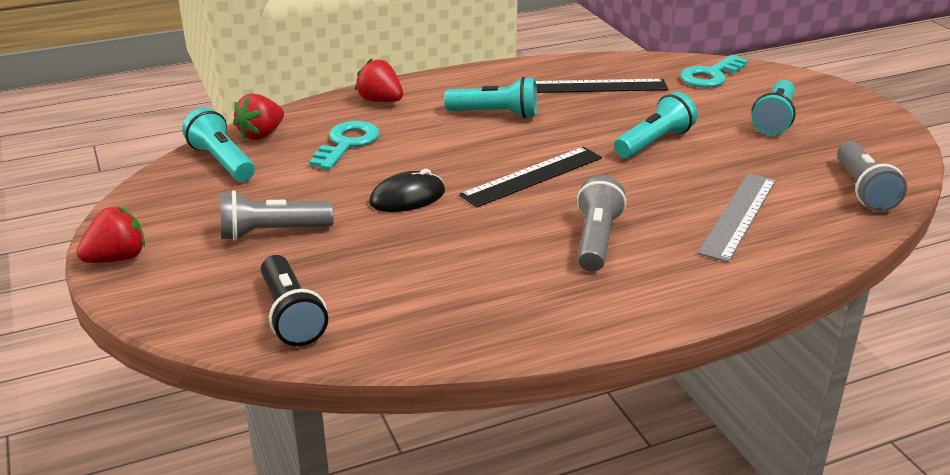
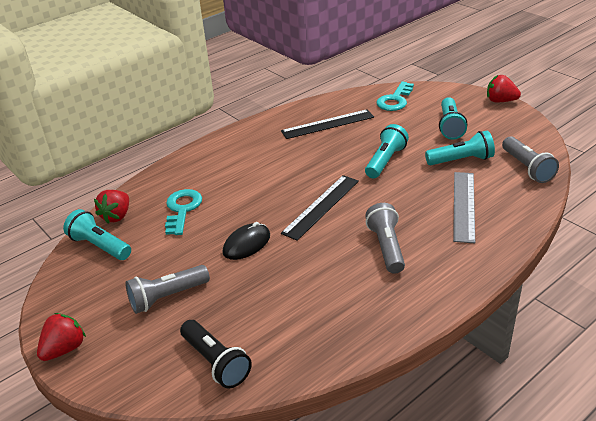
camera: 15 degrees left, 5 degrees up
red strawberry [355,58,403,102] -> red strawberry moved to [487,75,521,103]
turquoise flashlight [444,77,537,118] -> turquoise flashlight moved to [425,131,495,165]

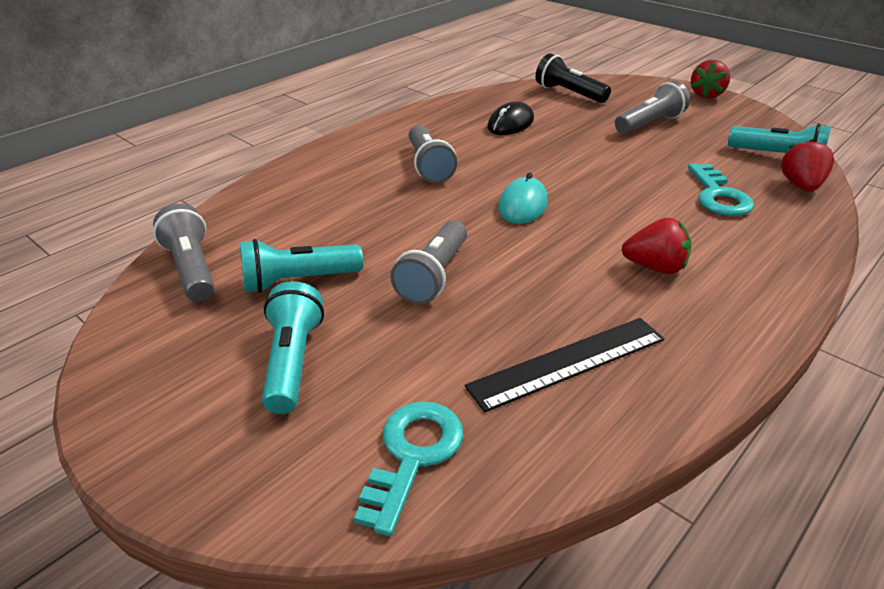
camera: 170 degrees right, 0 degrees up
black mouse [223,222,270,260] -> black mouse moved to [487,102,534,135]
black ruler [281,175,359,241] -> turquoise mouse [498,173,548,224]
turquoise flashlight [365,124,409,178] -> grey flashlight [390,220,467,305]
grey ruler [453,172,475,243] -> none
red strawberry [487,75,521,103] -> red strawberry moved to [622,217,691,274]

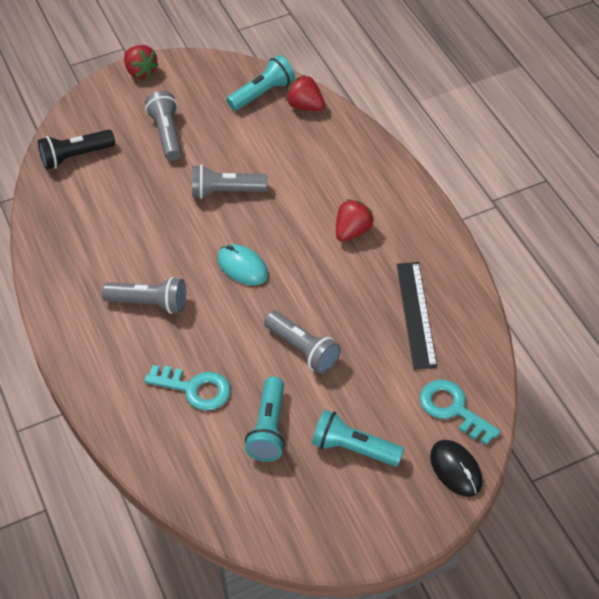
camera: 65 degrees left, 15 degrees up
grey flashlight [153,204,215,302] -> grey flashlight moved to [192,164,268,199]
black mouse [487,102,534,135] -> black mouse moved to [430,440,483,497]
turquoise key [688,164,754,216] -> turquoise key moved to [144,365,231,411]

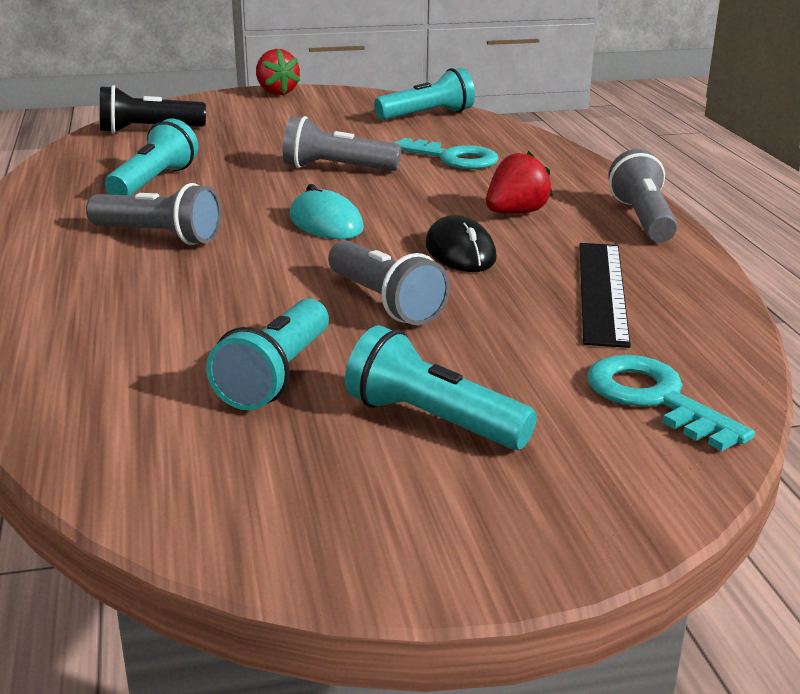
camera: 10 degrees right, 25 degrees down
turquoise key [144,365,231,411] -> turquoise key moved to [393,138,499,169]
grey flashlight [145,91,182,161] -> grey flashlight moved to [608,149,678,242]
red strawberry [286,74,325,111] -> none
black mouse [430,440,483,497] -> black mouse moved to [425,215,497,272]
none -> turquoise flashlight [105,119,198,195]

